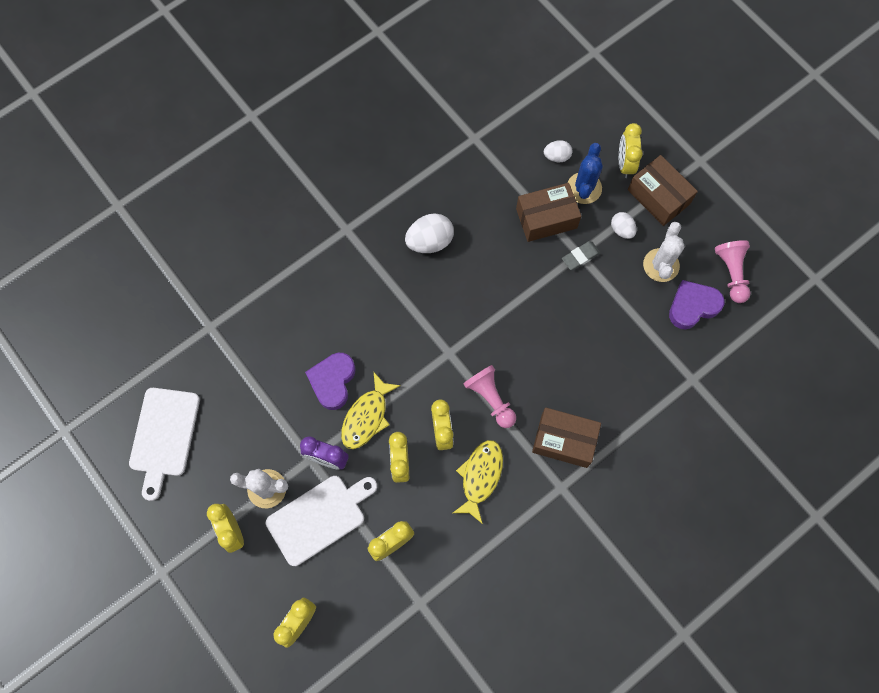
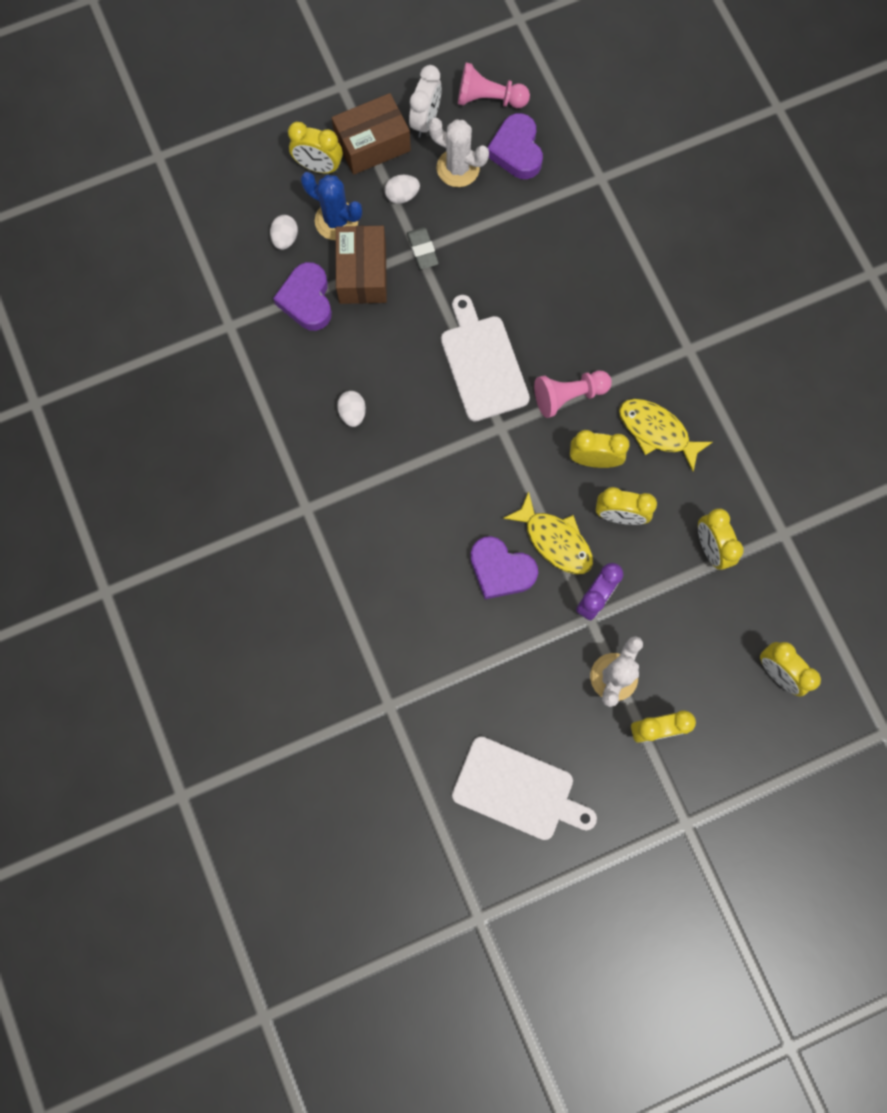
camera: 75 degrees left, 5 degrees up
white cutting board [266,476,377,566] -> white cutting board moved to [441,295,530,422]
white egg [405,213,454,253] -> white egg [337,391,366,427], size x0.59
brown box [532,407,601,468] -> none
none -> purple heart [273,262,332,331]
none -> white clock [409,65,442,138]

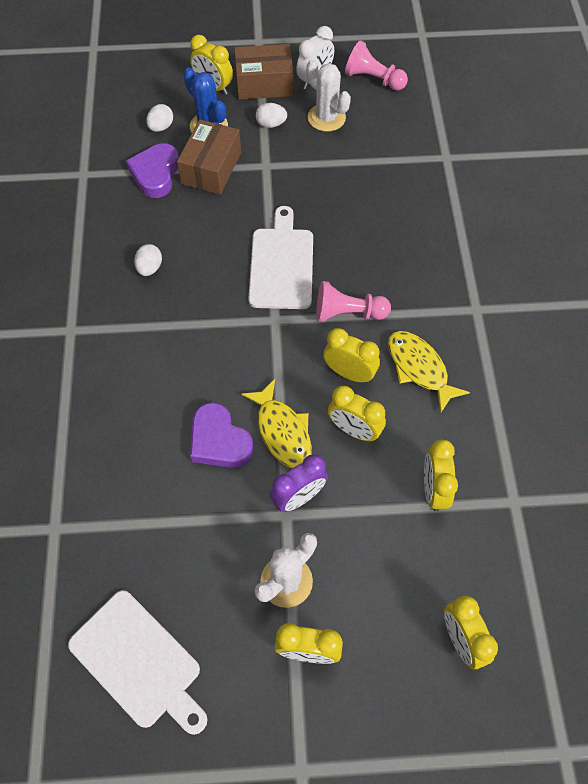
camera: 20 degrees right, 15 degrees down
grey eraser [407,227,439,269] -> none
purple heart [487,113,543,179] -> none

